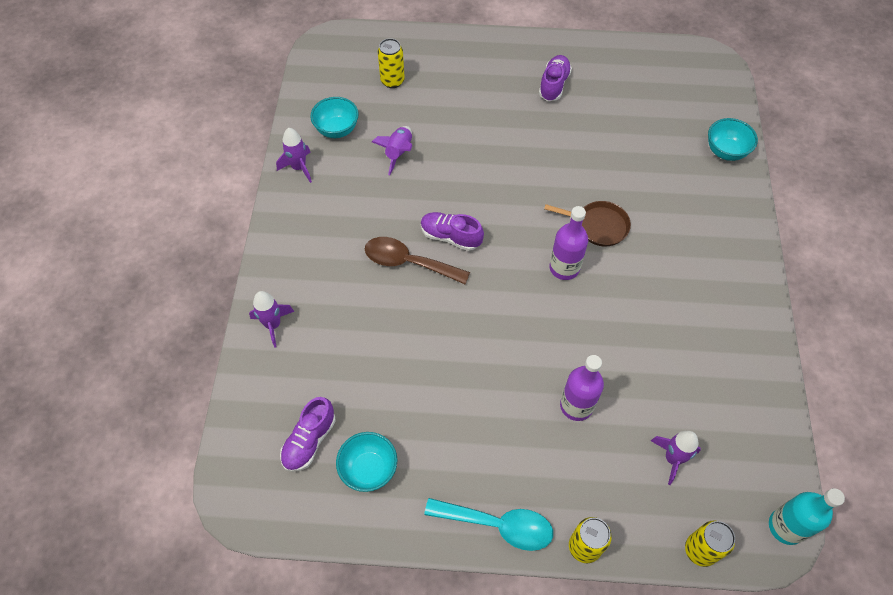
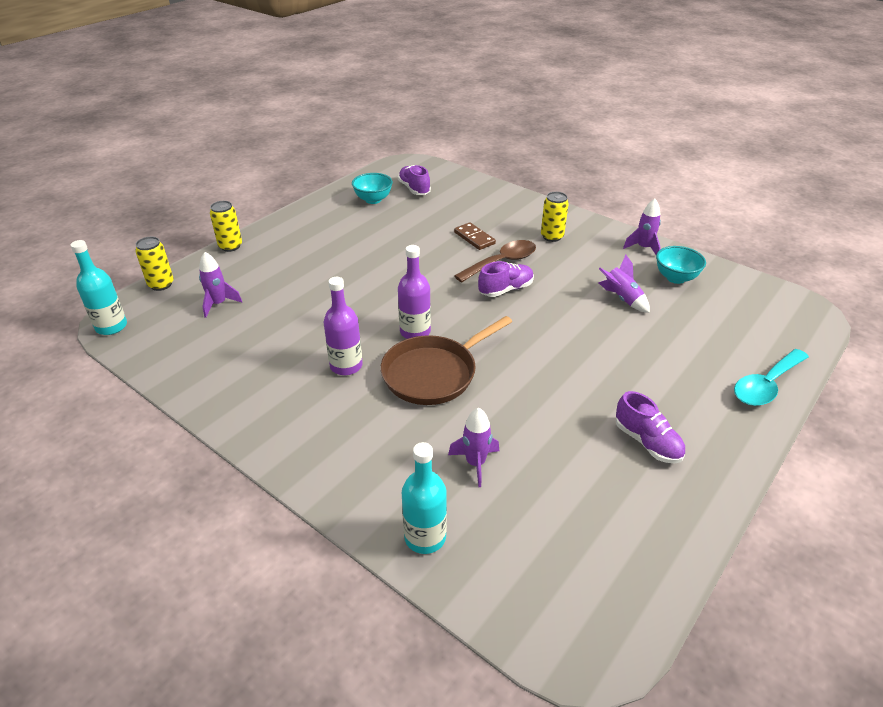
camera: 125 degrees right, 20 degrees down
purple rocket [249,291,294,348] -> purple rocket moved to [448,408,499,487]
yellow can [378,38,405,88] -> yellow can moved to [541,192,569,242]
turquoise spoon [424,498,553,551] -> turquoise spoon moved to [734,349,809,406]
brown pan [544,201,631,246] -> brown pan [381,316,512,405], size x1.60
purple bottle [560,355,604,421] -> purple bottle moved to [324,277,363,375]
turquoise bowl [708,118,758,161] -> turquoise bottle [402,442,447,554]
none -> brown domino [454,222,496,250]

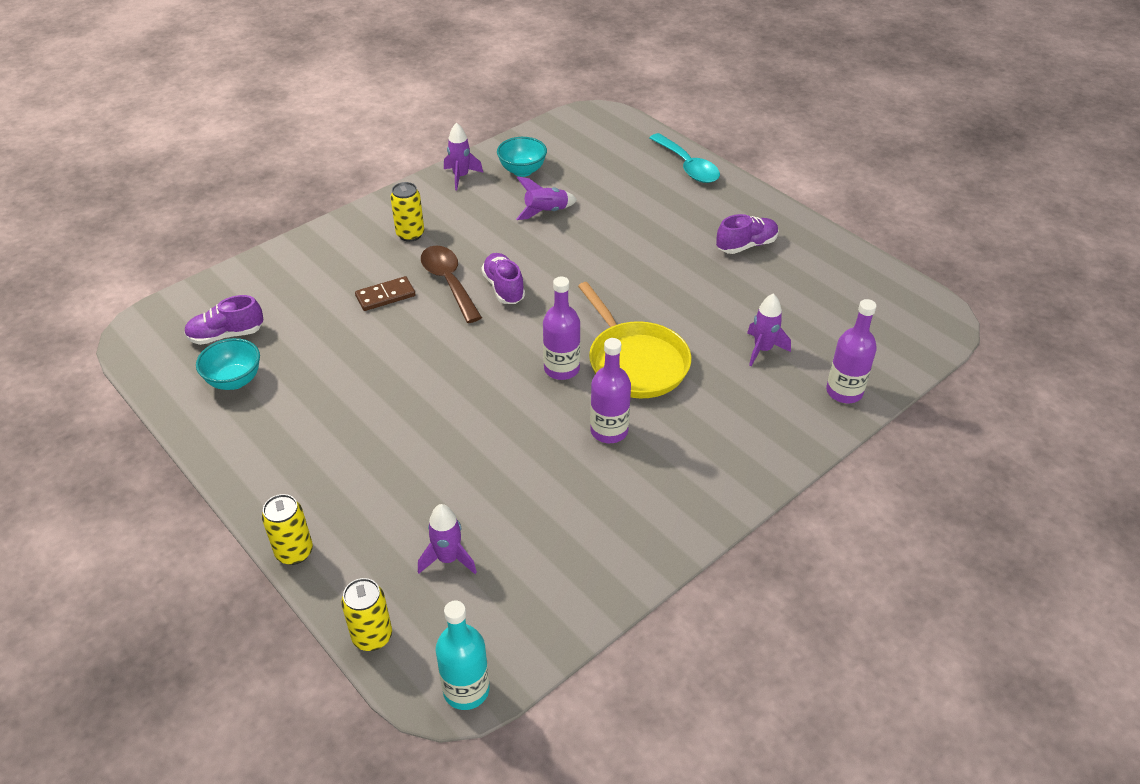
camera: 80 degrees left, 5 degrees up
brown pan [381,316,512,405] -> yellow pan [578,282,691,398]
turquoise bottle [402,442,447,554] -> purple bottle [826,299,877,403]

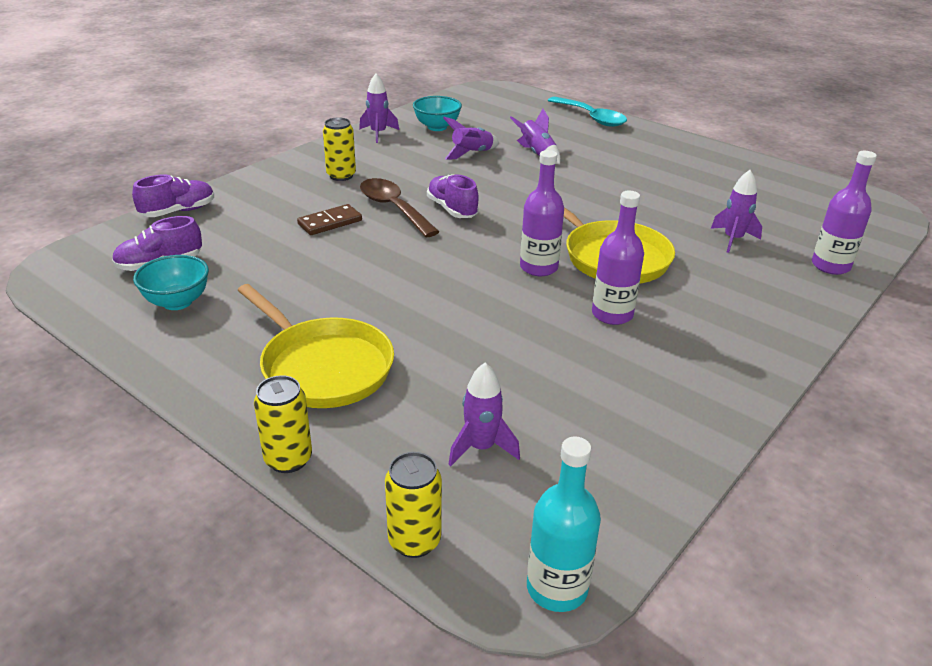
camera: 10 degrees left, 10 degrees down
purple shoe [716,214,779,254] -> purple shoe moved to [132,175,214,217]
none -> yellow pan [237,284,394,408]
none -> purple rocket [510,109,560,164]

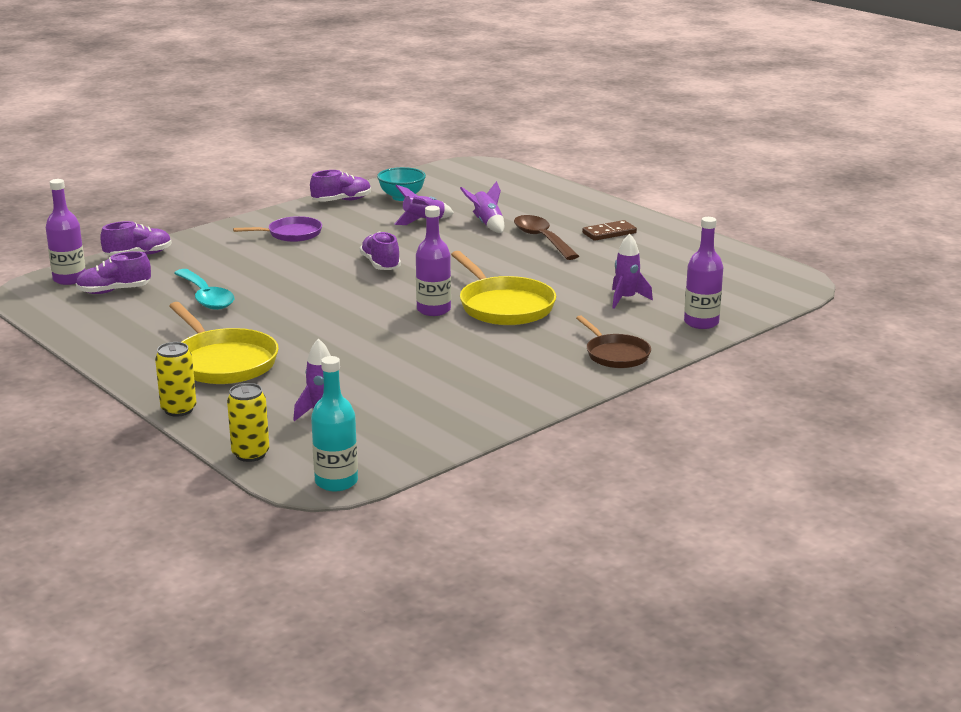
camera: 10 degrees right, 10 degrees down
turquoise bowl [133,255,209,310] -> none
brown domino [297,204,362,235] -> brown domino moved to [582,220,637,241]
yellow can [323,117,356,181] -> purple pan [233,216,322,242]
purple rocket [359,74,399,143] -> purple shoe [310,170,371,202]
brown spoon [360,178,439,237] -> brown spoon moved to [514,215,579,260]
turquoise spoon [548,97,627,127] -> turquoise spoon moved to [174,269,234,310]
purple bottle [592,190,644,325] -> purple bottle moved to [46,179,85,285]
none -> brown pan [576,315,651,368]

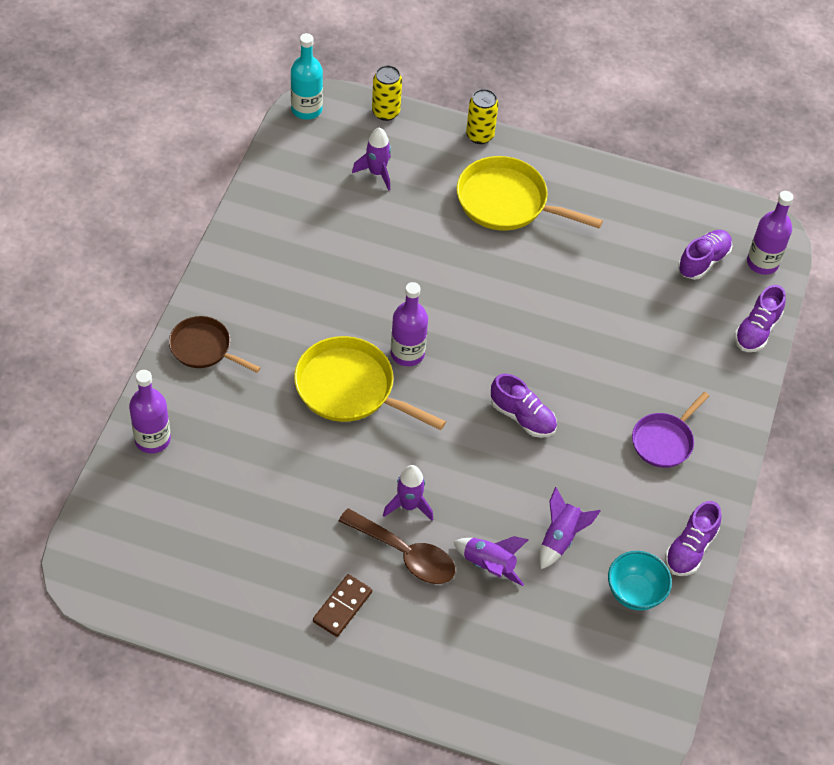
camera: 145 degrees right, 30 degrees up
turquoise spoon [174,269,234,310] -> none
purple rocket [612,233,653,309] -> purple rocket moved to [383,465,433,521]

